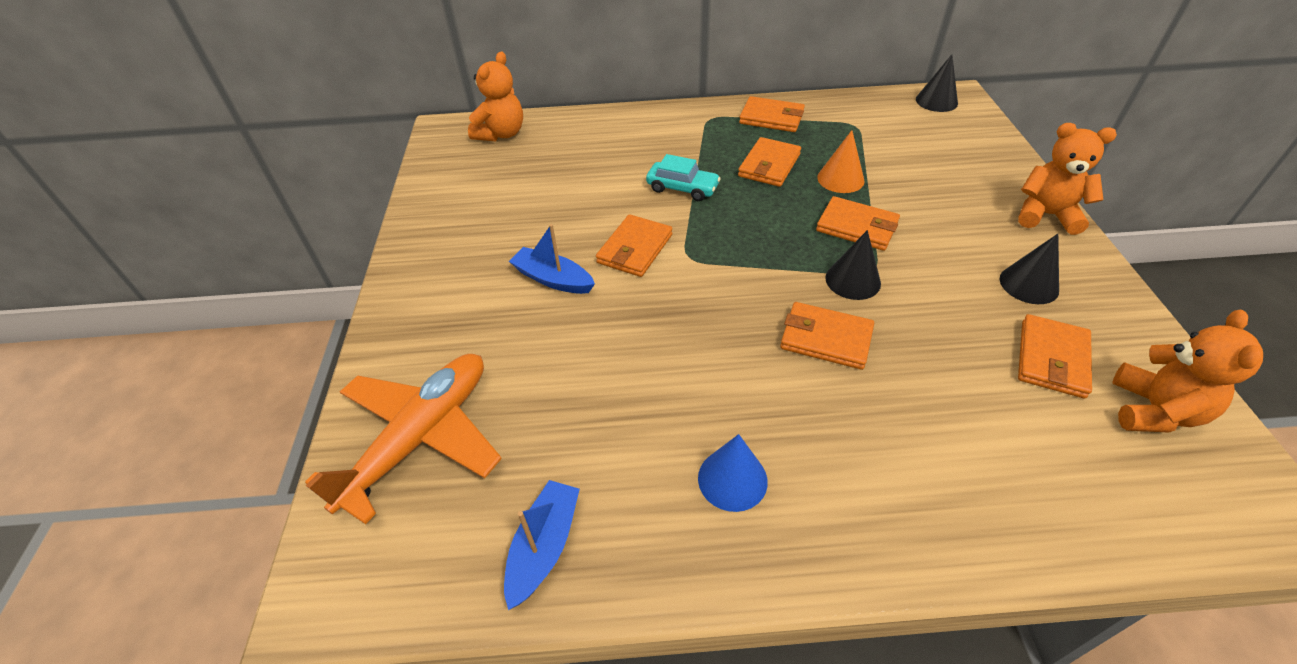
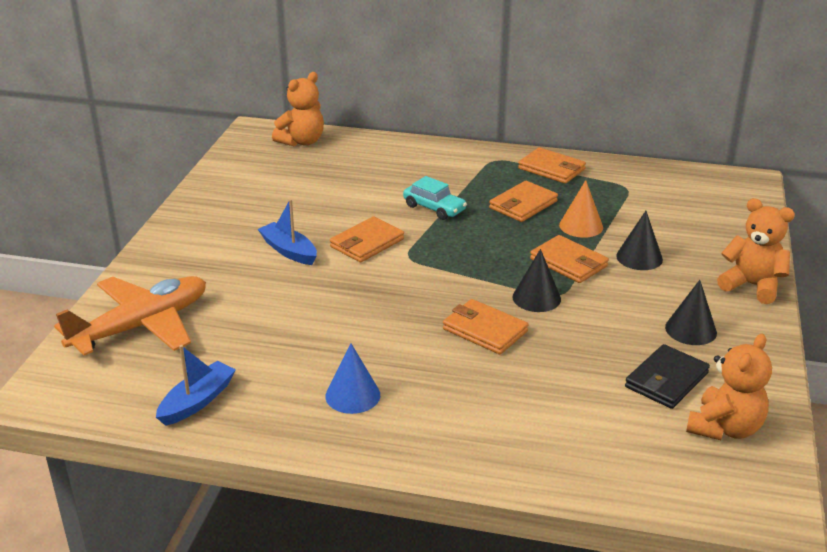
camera: 15 degrees right, 15 degrees down
black cone [916,55,958,112] -> black cone moved to [616,211,663,270]
orange wallet [1018,314,1092,399] -> black wallet [625,344,710,409]

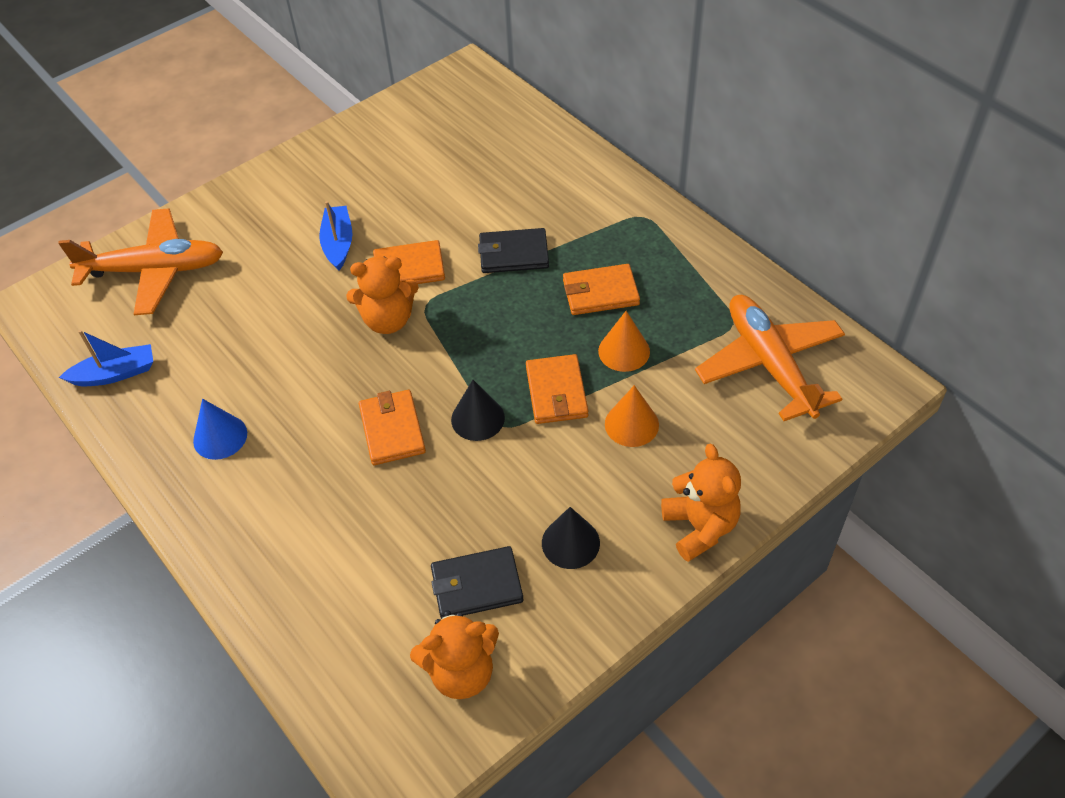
camera: 40 degrees right, 20 degrees up
orange teddy bear [272,72,324,147] -> orange teddy bear moved to [346,257,419,334]
turquoise car [403,176,467,220] -> black wallet [478,228,549,273]
orange wallet [518,147,586,184] -> none
black cone [616,211,663,270] -> orange cone [605,385,659,447]
none -> orange plane [695,295,845,421]

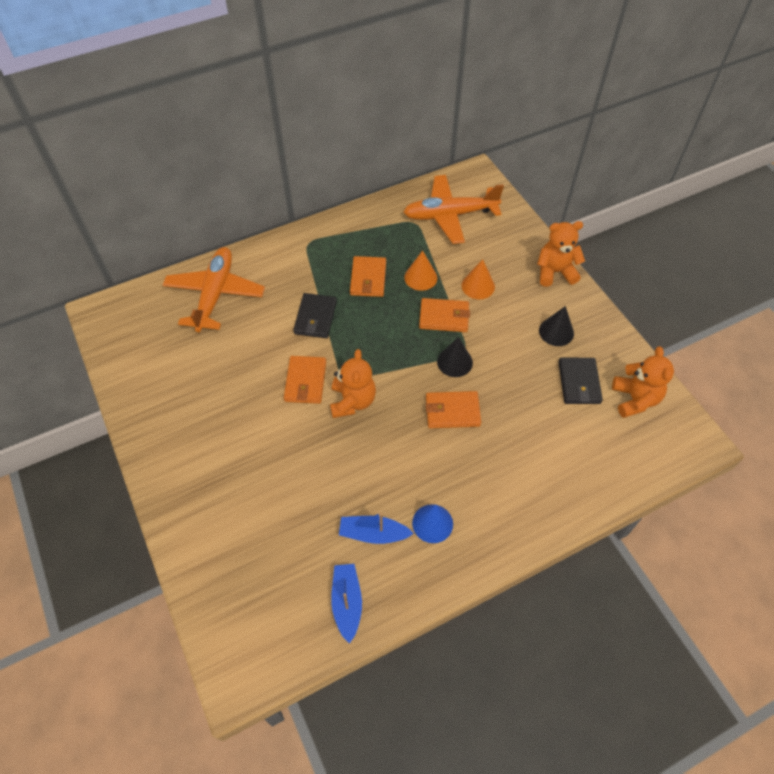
camera: 80 degrees left, 5 degrees up
orange plane [58,208,223,315] -> orange plane moved to [163,247,265,332]
blue boat [319,201,352,270] -> blue boat moved to [339,512,414,544]

